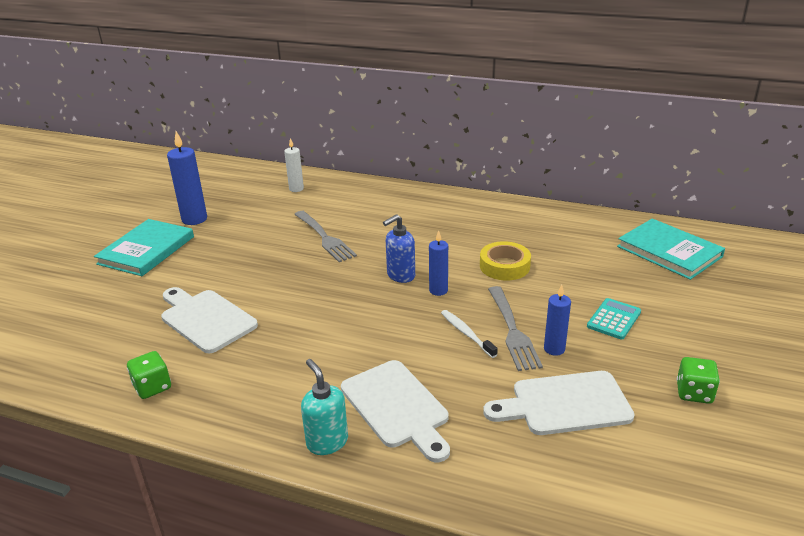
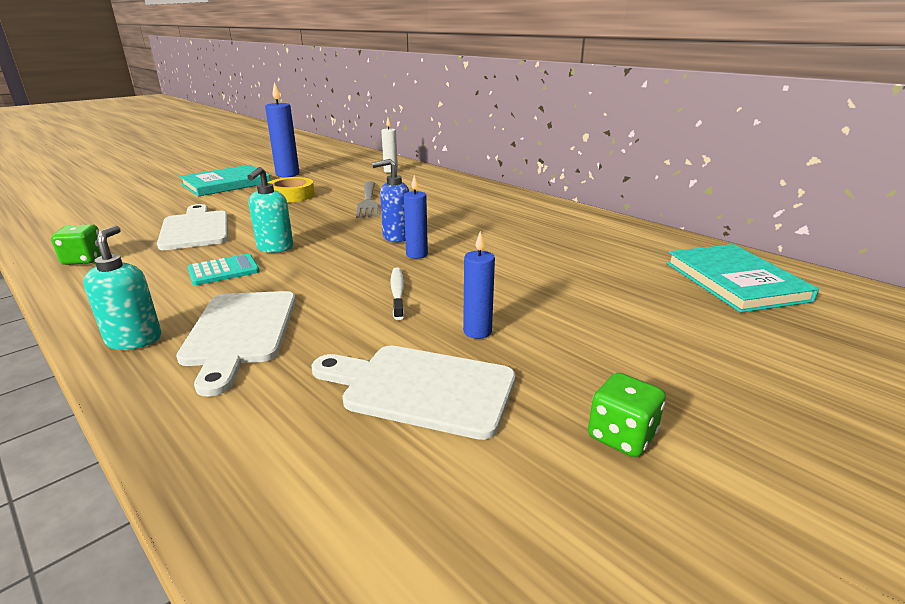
camera: 25 degrees right, 5 degrees down
yellow tape [480,241,531,280] -> yellow tape moved to [268,177,315,203]
grey fork [488,286,543,371] -> none
turquoise calculator [587,298,641,340] -> turquoise calculator moved to [187,254,260,286]
none -> turquoise soap dispenser [247,167,293,253]

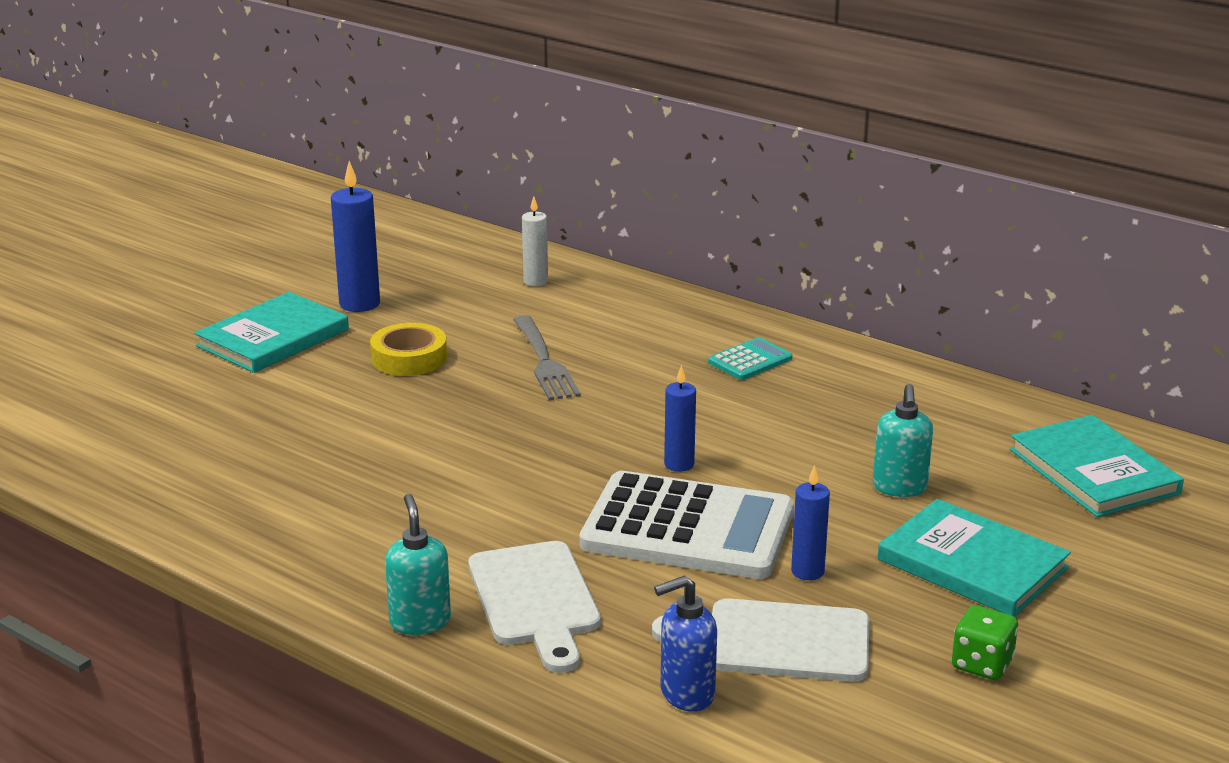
camera: 10 degrees left, 0 degrees up
green dice [51,224,101,265] -> none
white cutting board [157,204,228,250] -> none
turquoise calculator [187,254,260,286] -> turquoise calculator moved to [708,337,792,380]
turquoise soap dispenser [247,167,293,253] -> turquoise soap dispenser moved to [873,384,933,497]
blue soap dispenser [372,159,409,242] -> blue soap dispenser moved to [654,575,717,712]
white toothbrush [390,267,404,320] -> white calculator [579,471,794,579]
none -> turquoise book [878,499,1071,617]

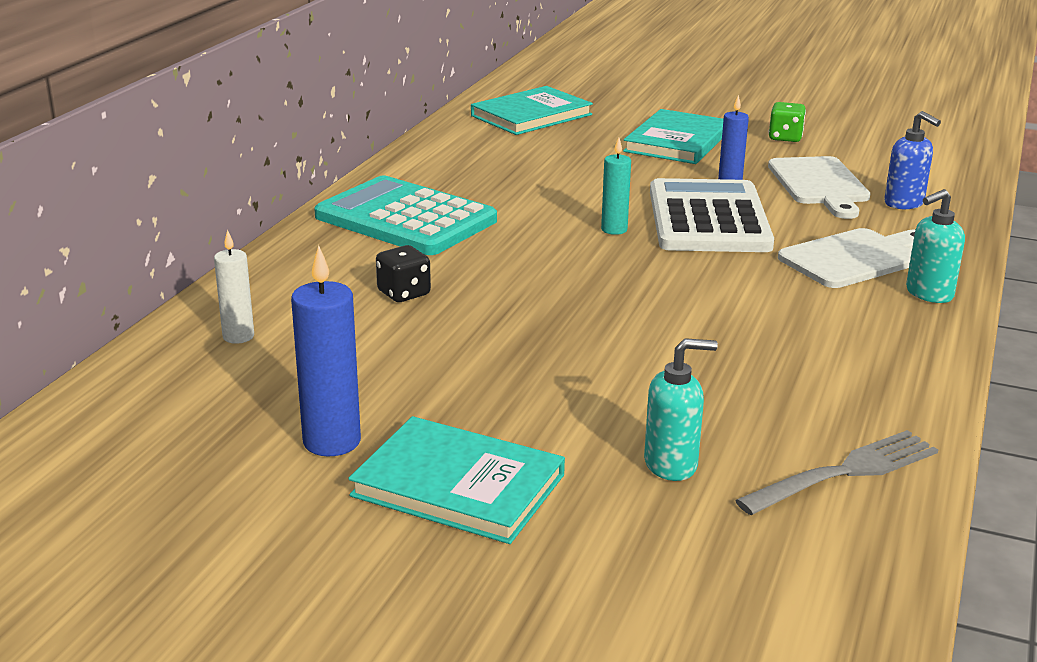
camera: 105 degrees left, 0 degrees up
yellow tape [370,323,447,376] -> none
grey fork [513,315,581,400] -> grey fork moved to [735,430,938,515]
blue candle [664,365,696,472] -> turquoise candle [601,137,631,235]
turquoise calculator [708,337,792,380] -> turquoise calculator [314,176,497,255], size x2.25
turquoise soap dispenser [873,384,933,497] -> turquoise soap dispenser moved to [644,338,718,481]
none -> black dice [376,245,431,302]

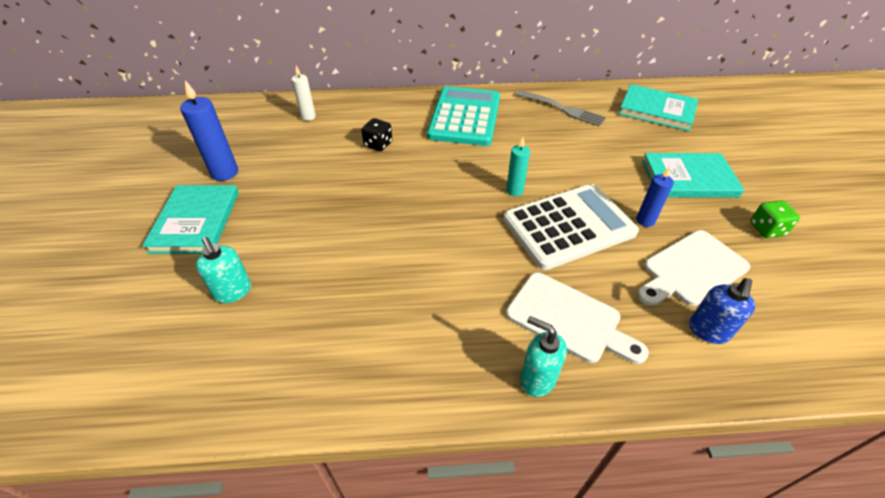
camera: 65 degrees right, 20 degrees up
grey fork [735,430,938,515] -> grey fork moved to [516,90,606,126]

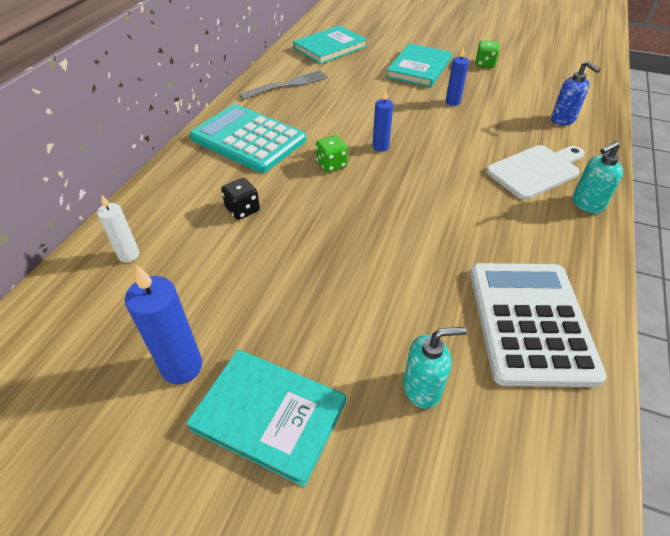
camera: 65 degrees left, 0 degrees up
white calculator [504,184,639,270] -> white calculator moved to [470,263,606,387]
turquoise candle [506,137,530,196] -> blue candle [372,89,393,152]
white cutting board [637,230,750,306] -> none
none -> green dice [316,135,348,172]

